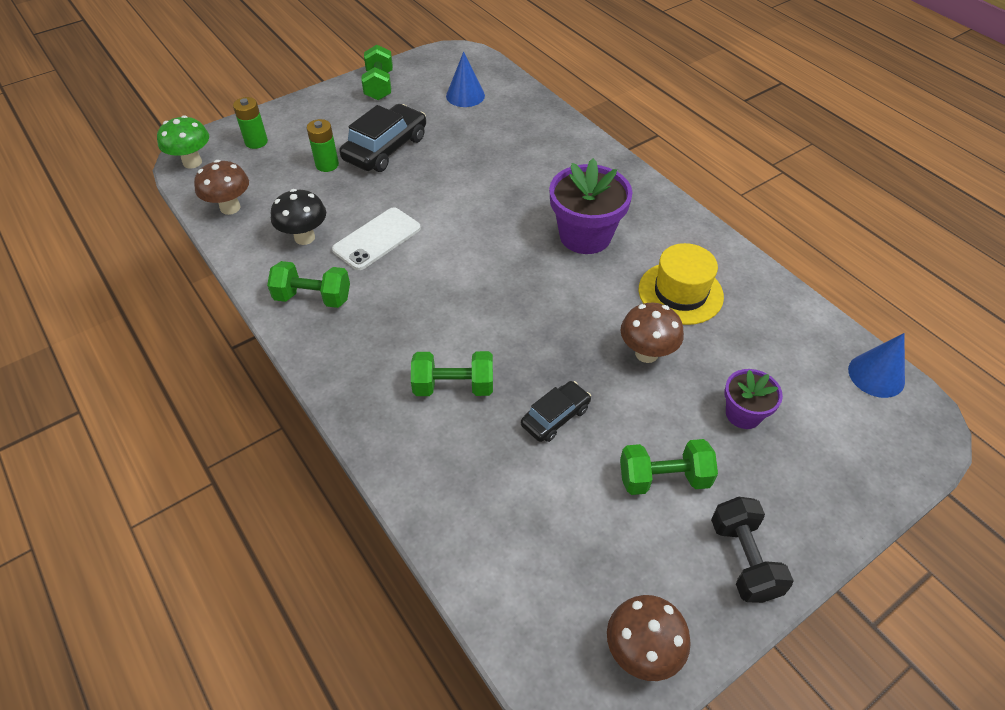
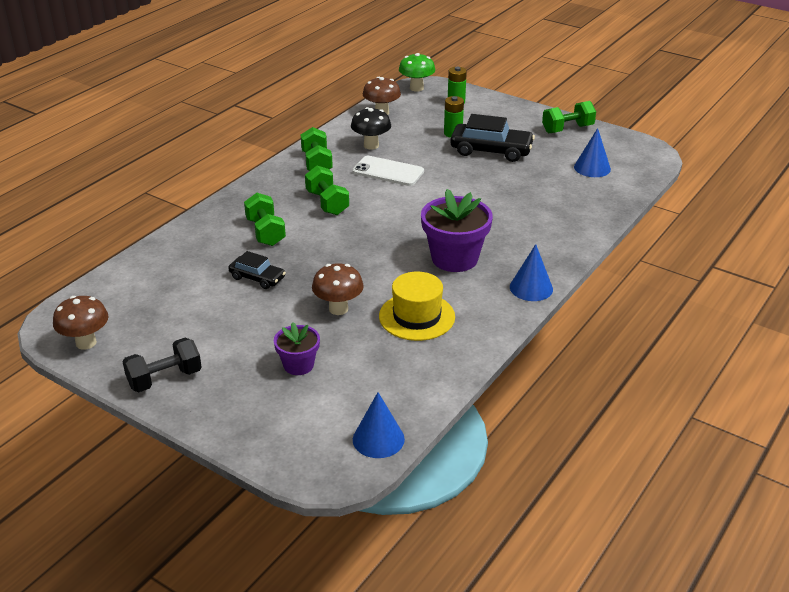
camera: 70 degrees right, 15 degrees down
green dumbbell [620,439,718,495] -> green dumbbell moved to [305,166,349,215]
none -> blue cone [510,244,553,301]

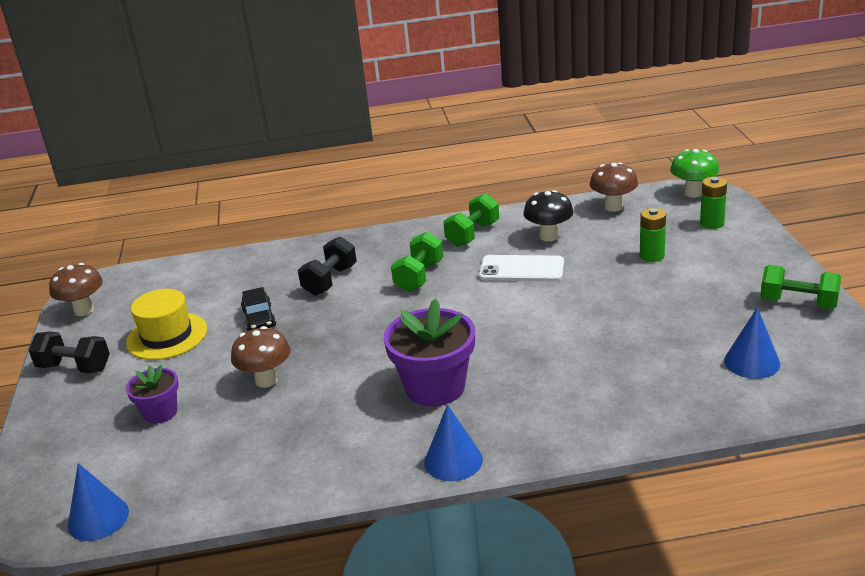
camera: 50 degrees right, 5 degrees down
green dumbbell [244,193,286,246] -> black dumbbell [298,237,357,296]
white phone [352,156,424,186] -> white phone turned 60 degrees counterclockwise [479,255,564,282]
yellow hat [379,272,455,341] -> yellow hat moved to [126,289,207,360]
black car [450,114,535,162] -> none

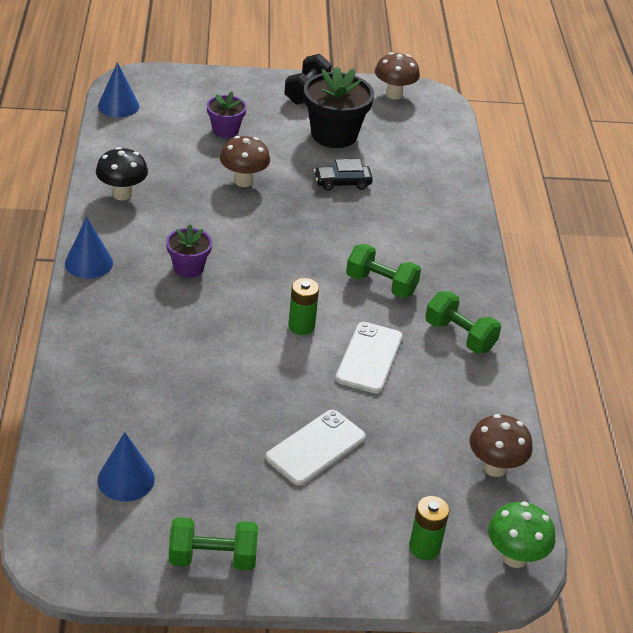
camera: 90 degrees right, 10 degrees up
yellow hat [126,289,207,360] -> black flower pot [304,66,374,148]
black dumbbell [298,237,357,296] -> none
purple flower pot [384,299,475,407] -> purple flower pot [166,225,212,278], size x0.57
black mushroom [523,190,574,241] -> black mushroom moved to [96,147,148,201]
green battery [640,208,666,262] -> green battery moved to [288,278,319,335]
green dumbbell [760,265,841,309] -> green dumbbell turned 60 degrees clockwise [169,517,258,571]
none -> white phone [266,410,366,485]

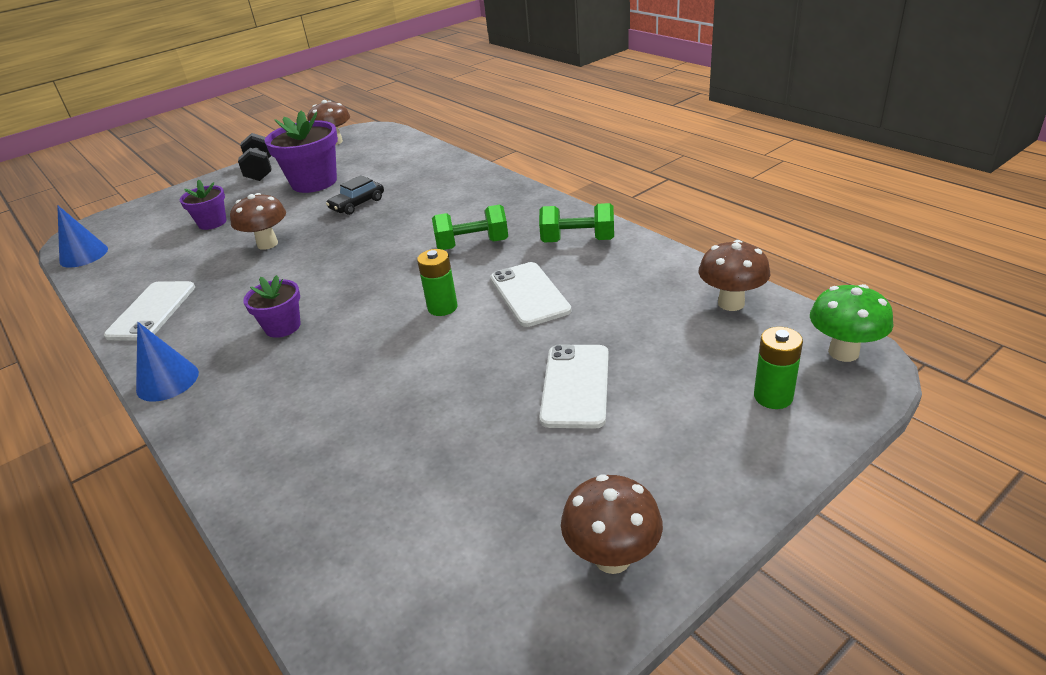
camera: 30 degrees left, 5 degrees down
black mushroom [96,147,148,201] -> white phone [104,281,195,341]
blue cone [97,432,155,501] -> none
green dumbbell [169,517,258,571] -> brown mushroom [561,474,663,574]
black flower pot [304,66,374,148] -> purple flower pot [265,111,338,193]

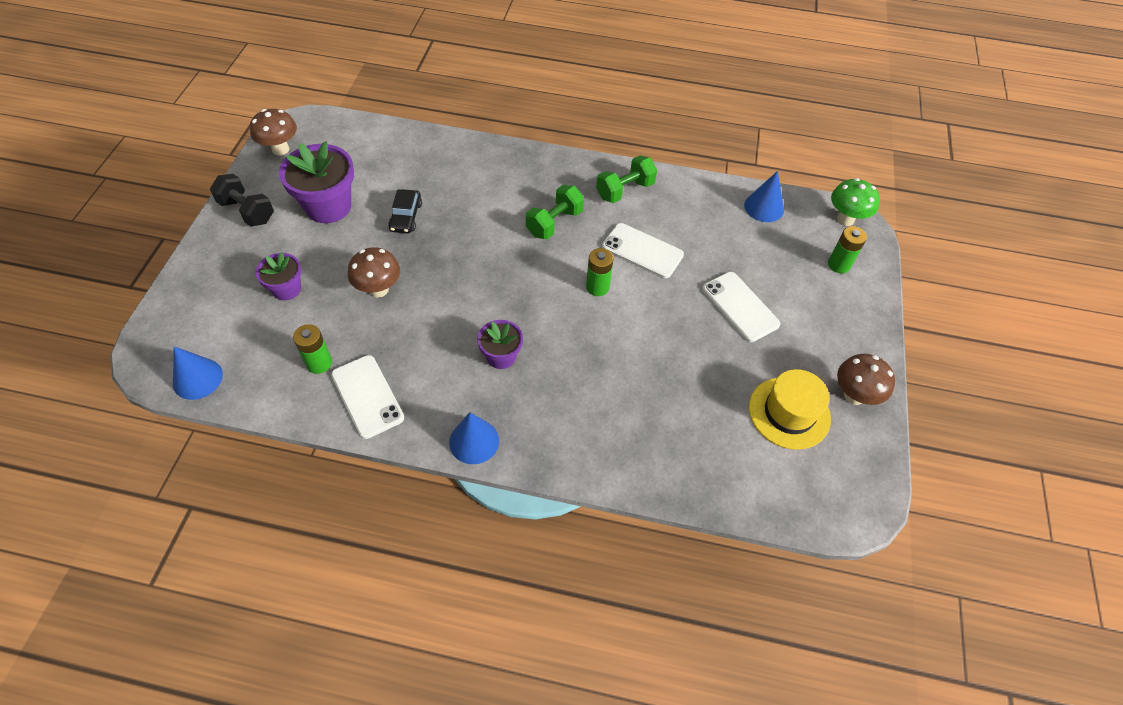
camera: 45 degrees left, 20 degrees up
brown mushroom [699,240,770,311] -> blue cone [744,171,784,222]
none -> green battery [293,324,332,374]
none -> yellow hat [749,369,831,450]

